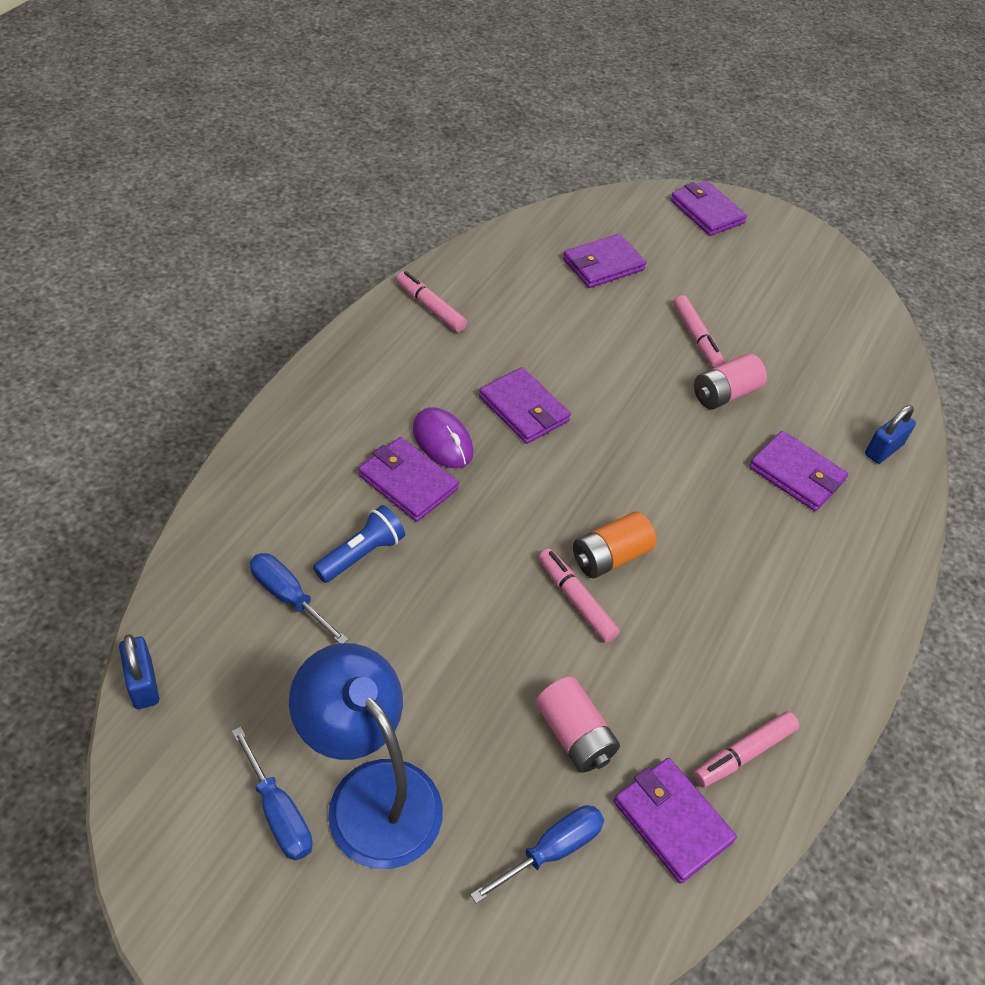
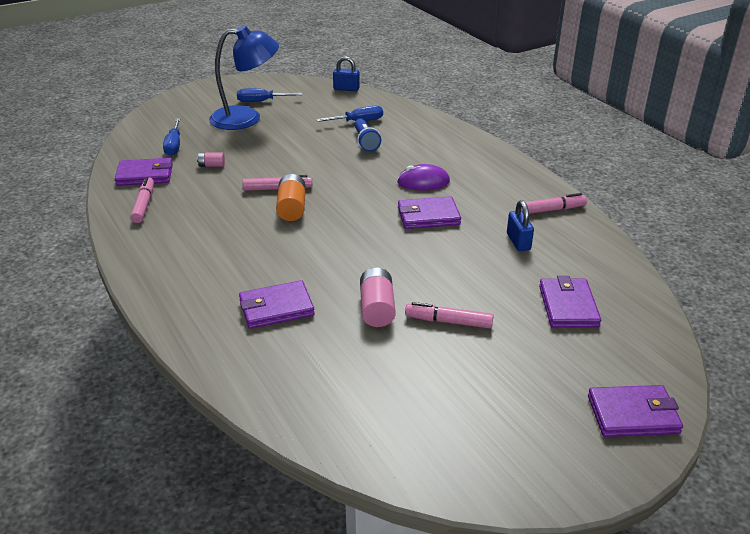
camera: 125 degrees right, 15 degrees down
purple wallet [358,437,459,522] -> none
pink battery [536,677,620,773] -> pink battery [197,152,225,167], size x0.57
blue padlock [865,405,916,464] -> blue padlock moved to [507,200,534,251]

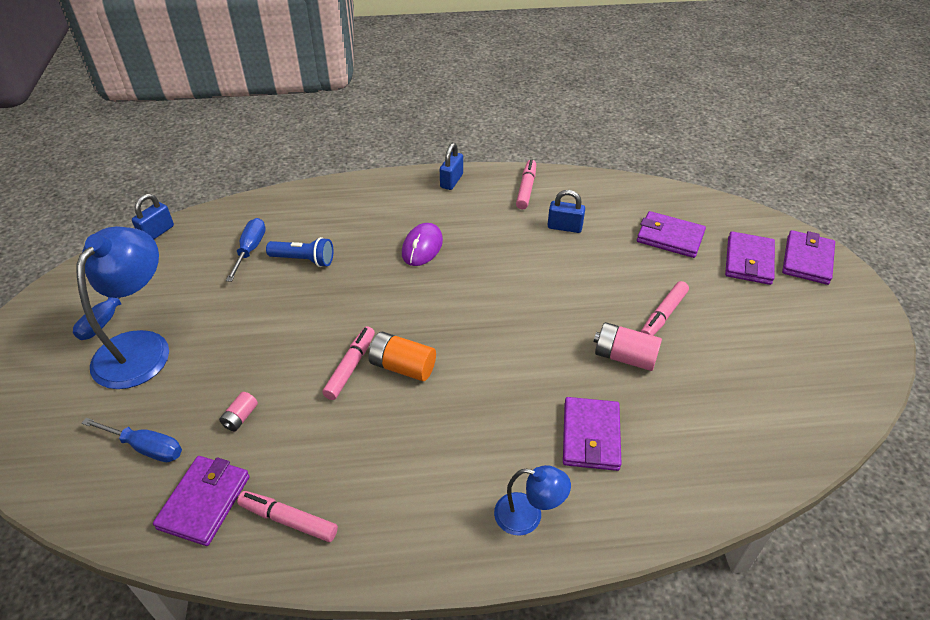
camera: 65 degrees left, 10 degrees up
purple wallet [398,196,461,229] -> purple wallet moved to [725,231,775,285]
none -> blue padlock [440,143,463,190]
none -> blue lamp [494,465,571,536]

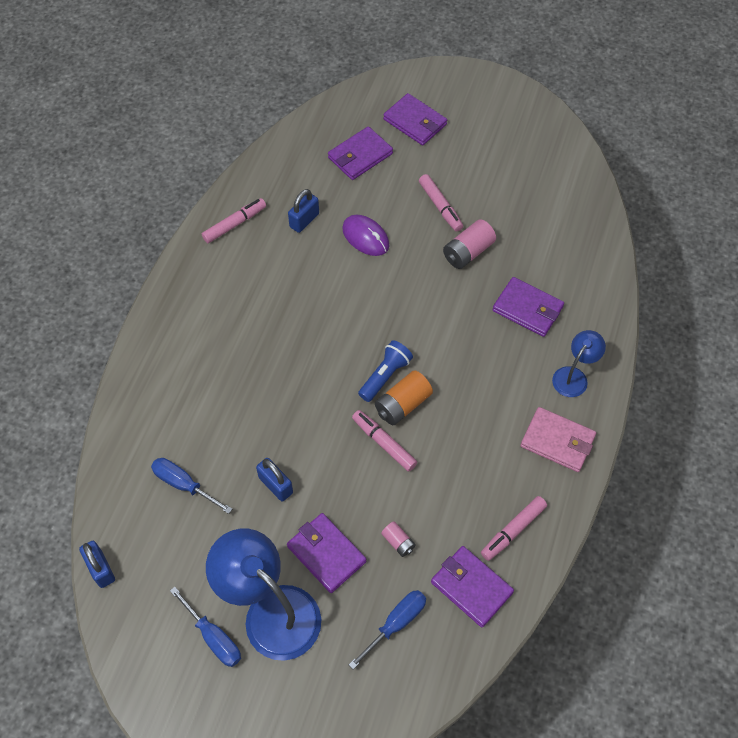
camera: 65 degrees left, 15 degrees up
blue flashlight [266,237,333,267] -> blue flashlight moved to [358,340,413,402]
purple mouse [402,223,443,266] -> purple mouse moved to [342,215,390,256]
blue padlock [440,143,463,190] -> blue padlock moved to [256,458,293,501]
pink marker [516,159,536,209] -> pink marker turned 105 degrees clockwise [202,198,266,243]
purple wallet [782,230,835,285] -> purple wallet moved to [287,513,366,593]
none -> pink wallet [520,407,596,472]

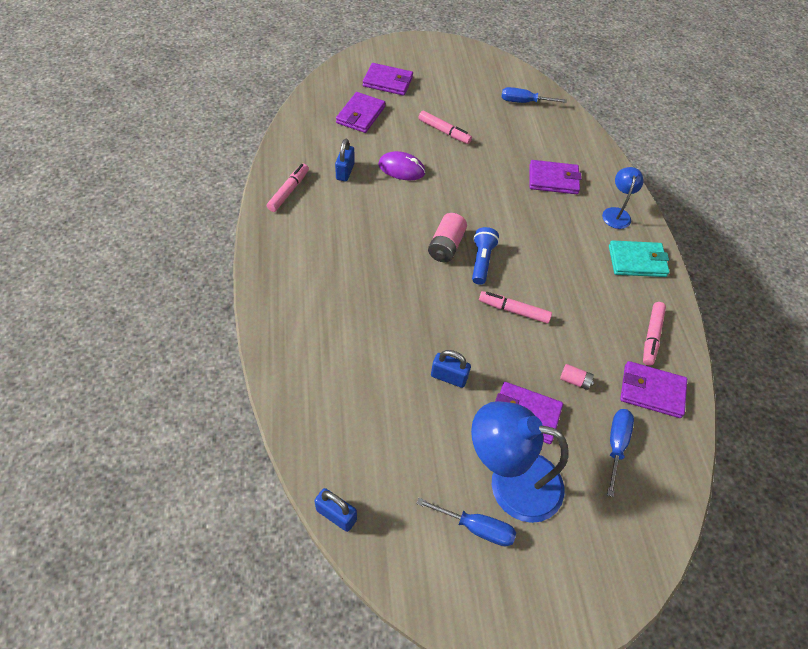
camera: 30 degrees left, 5 degrees down
blue screwdriver [151,458,232,514] -> blue screwdriver moved to [501,87,567,103]
orange battery [375,370,433,425] -> none
pink battery [443,219,496,269] -> pink battery moved to [428,213,467,262]
pink wallet [520,407,596,472] -> turquoise wallet [609,240,670,277]

